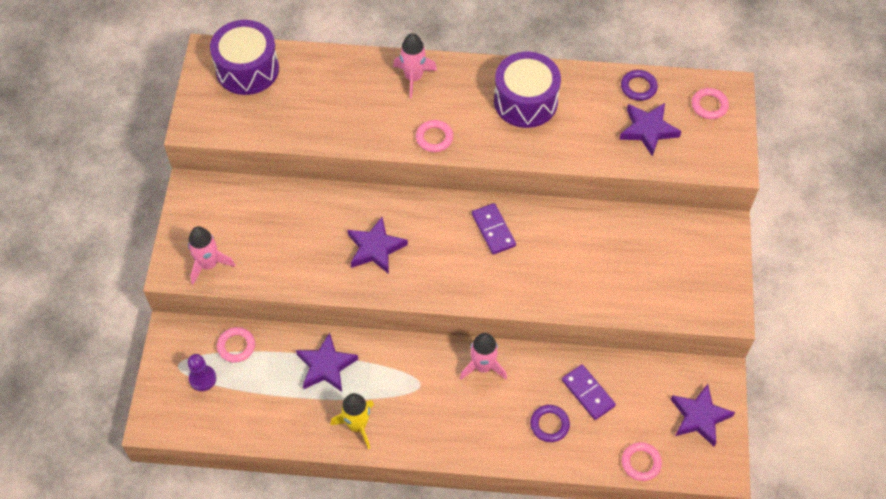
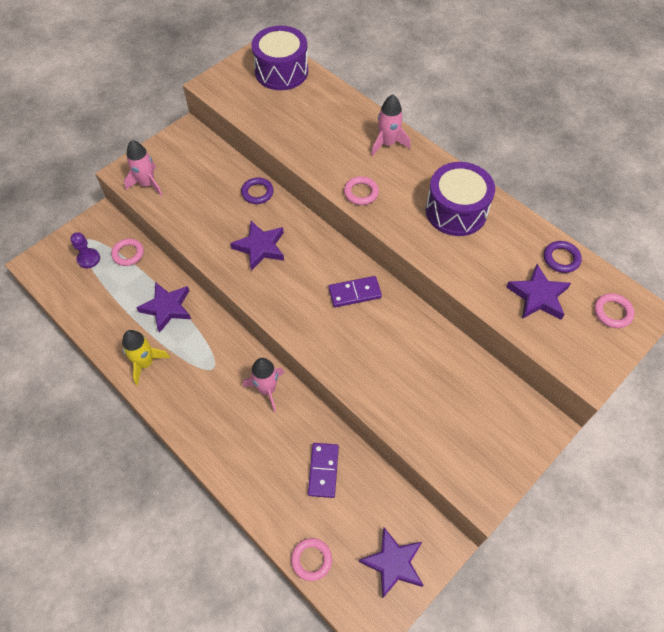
camera: 40 degrees right, 0 degrees up
purple domino [472,203,516,255] -> purple domino turned 60 degrees clockwise [328,276,382,307]
purple ring [530,405,570,442] -> purple ring moved to [241,177,274,204]

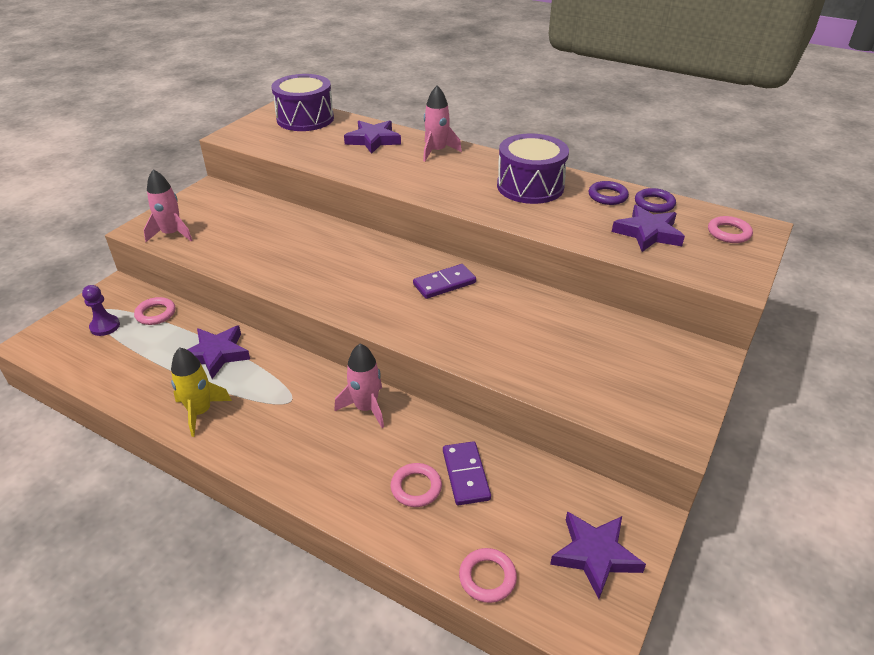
camera: 15 degrees left, 20 degrees down
purple star [230,221,284,271] -> purple star moved to [344,120,401,154]
purple ring [241,177,274,204] -> purple ring moved to [589,181,629,205]
pink ring [344,176,379,205] -> pink ring moved to [391,463,442,507]

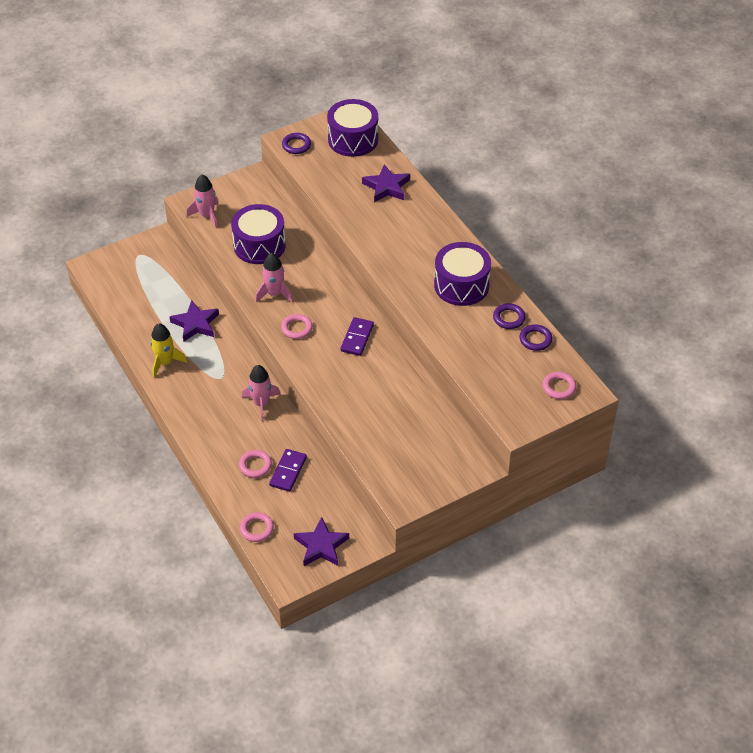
camera: 30 degrees right, 10 degrees up
purple pawn [82,285,120,336] -> none
pink ring [134,297,175,325] -> pink ring moved to [281,314,313,339]
purple domino [413,264,476,299] -> purple domino turned 75 degrees counterclockwise [340,317,374,356]
pink rocket [423,85,462,162] -> pink rocket moved to [255,253,293,303]
purple star [612,205,685,252] -> none
none -> purple drum [231,204,286,264]
none -> purple ring [282,133,311,154]

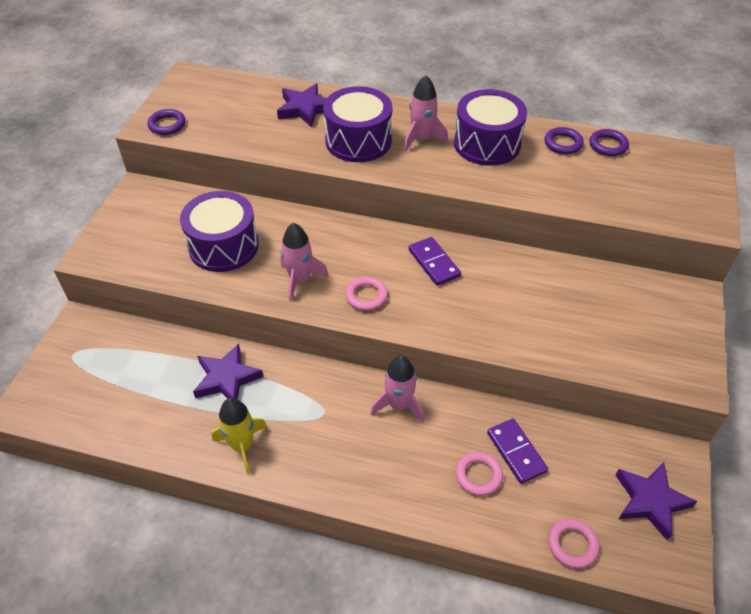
camera: 45 degrees left, 0 degrees up
pink rocket [187,174,219,228] -> pink rocket moved to [404,75,448,152]
purple drum [327,99,378,157] -> purple drum moved to [323,86,392,162]
pink ring [543,372,576,399] -> none

